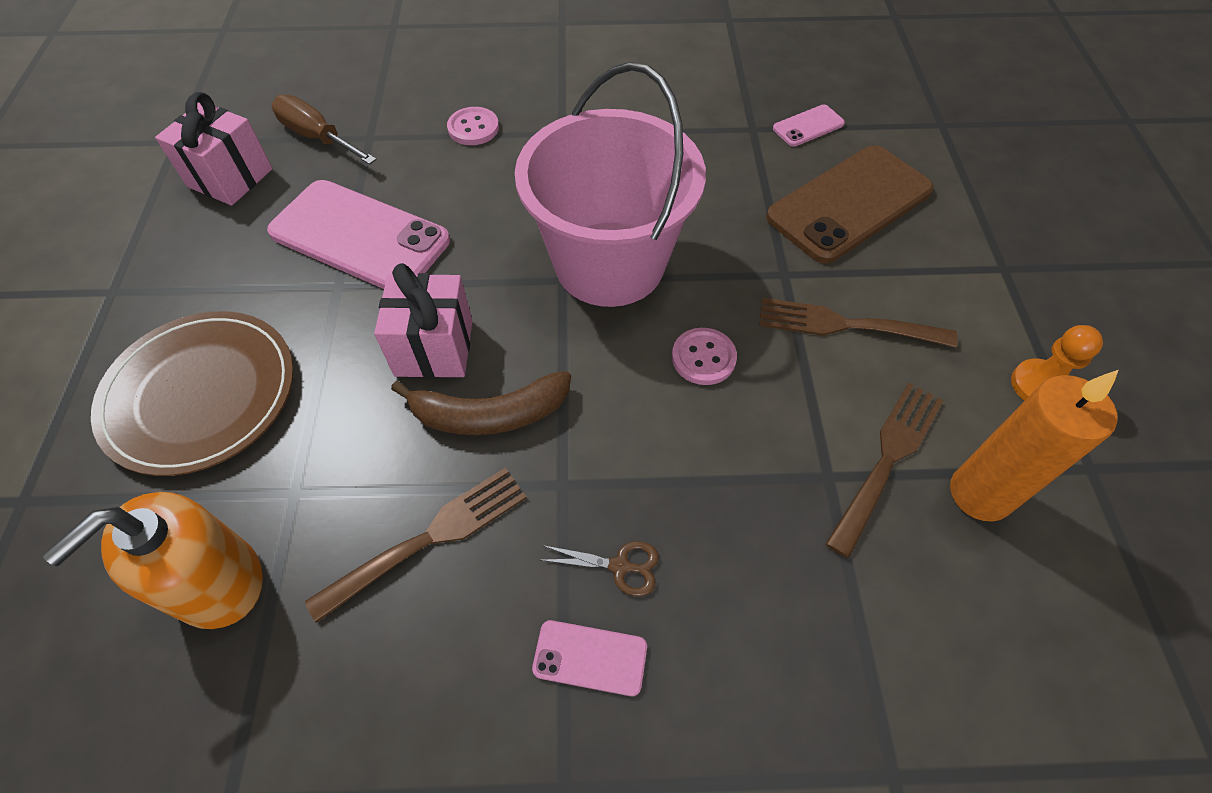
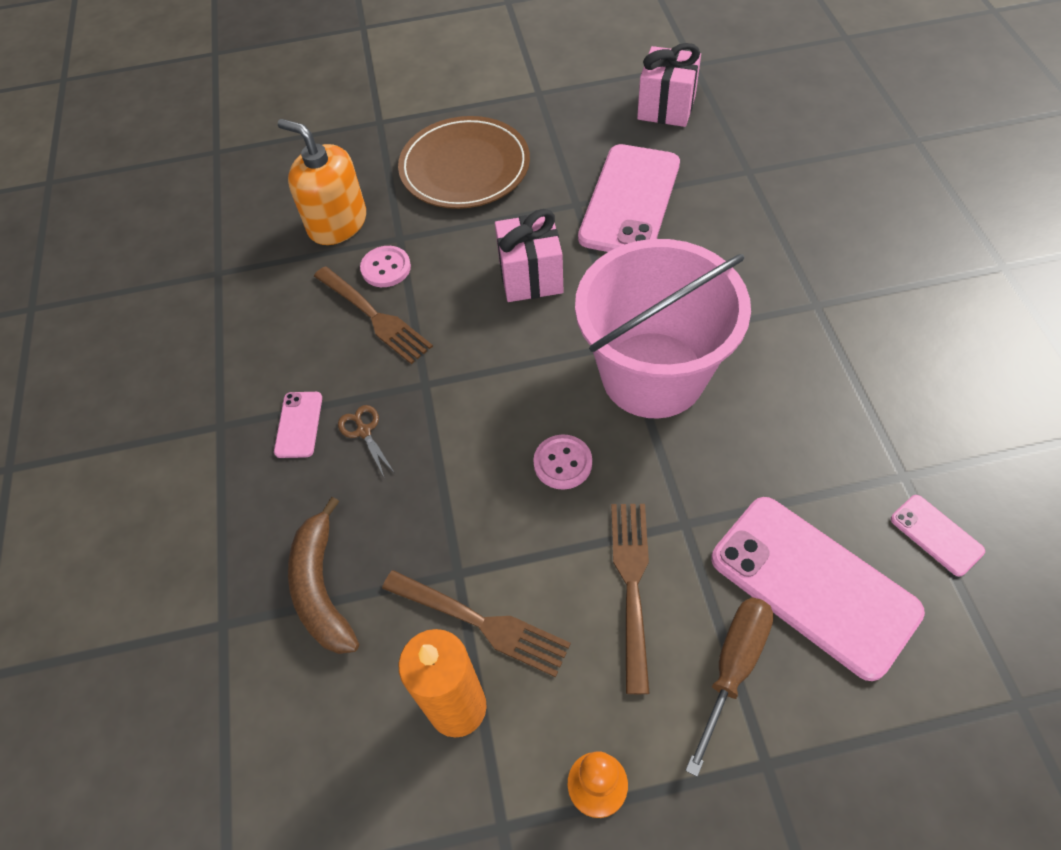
camera: 85 degrees right, 0 degrees up
brown screwdriver [272,95,377,165] -> brown screwdriver moved to [685,597,774,777]
brown banana [391,371,571,435] -> brown banana moved to [288,497,359,654]
pink button [447,107,499,145] -> pink button moved to [360,246,411,287]
brown scissors [541,541,659,596] -> brown scissors turned 150 degrees clockwise [338,405,394,477]
brown phone [766,145,934,264] -> pink phone [711,497,925,681]

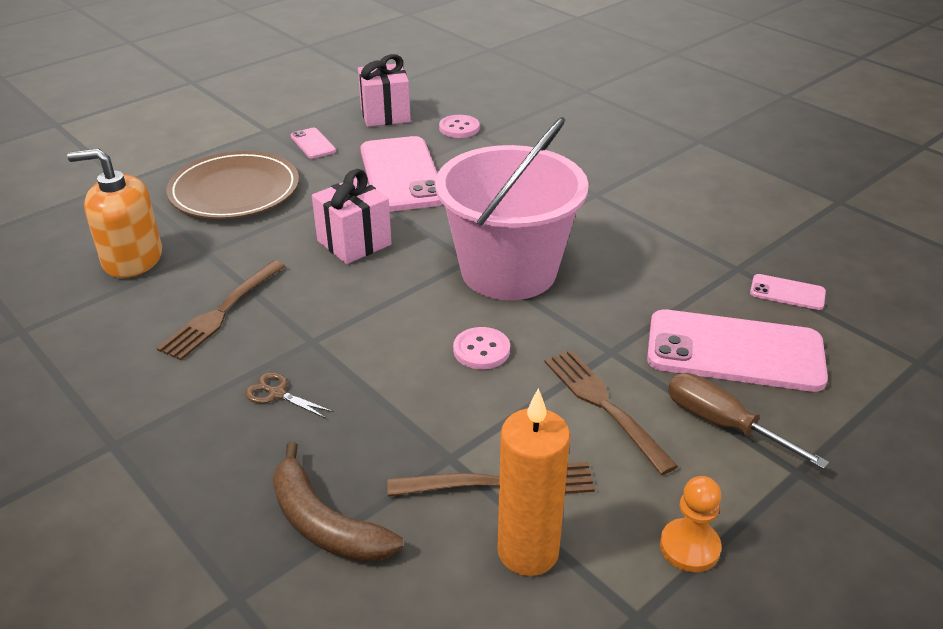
camera: 35 degrees left, 20 degrees down
pink phone [274,392,322,458] -> pink phone moved to [291,128,336,158]
brown fork [314,266,433,364] -> brown fork turned 105 degrees clockwise [157,261,285,360]
pink button [360,246,411,287] -> pink button moved to [439,115,480,138]
brown screwdriver [685,597,774,777] -> brown screwdriver turned 45 degrees counterclockwise [668,373,829,469]

